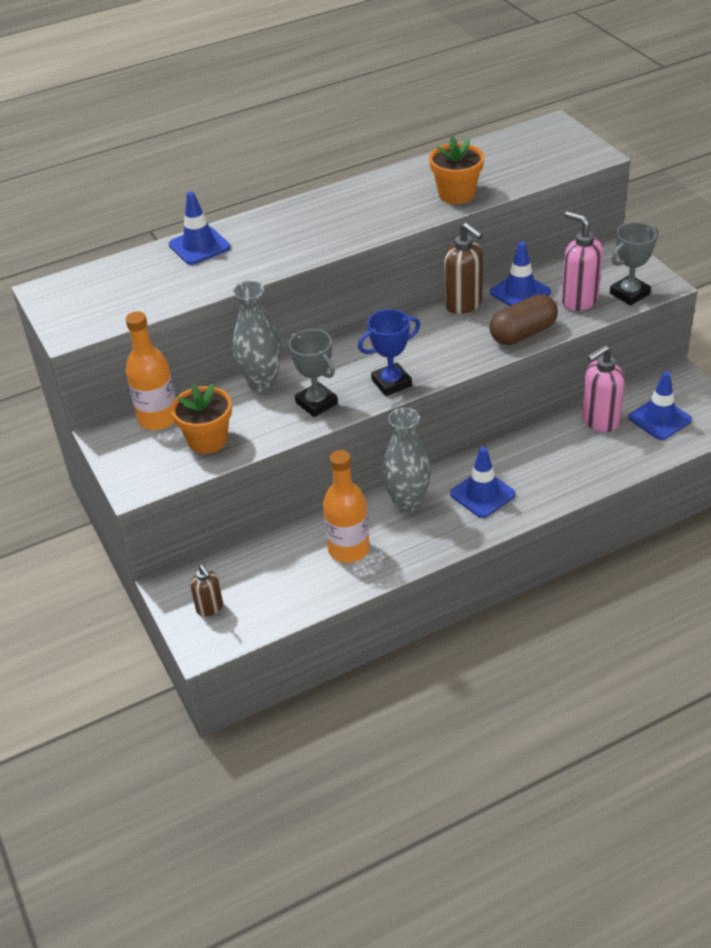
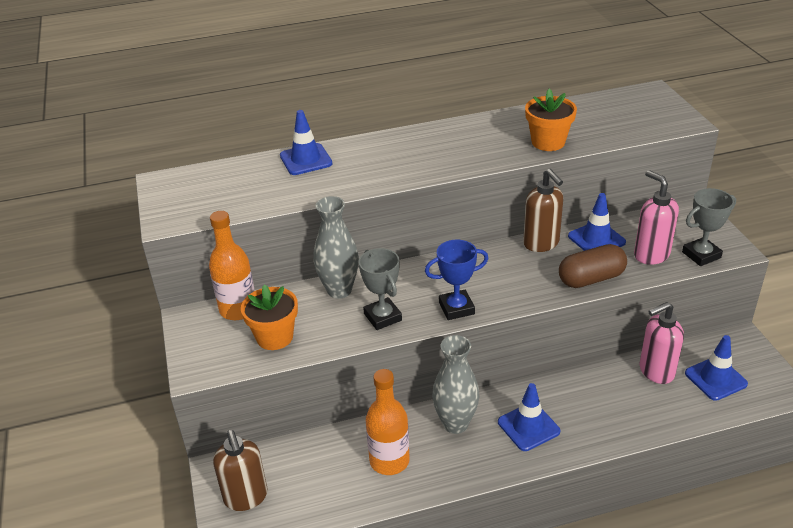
camera: 10 degrees right, 5 degrees down
brown soap dispenser [190,564,223,617] -> brown soap dispenser [213,430,268,511], size x1.65

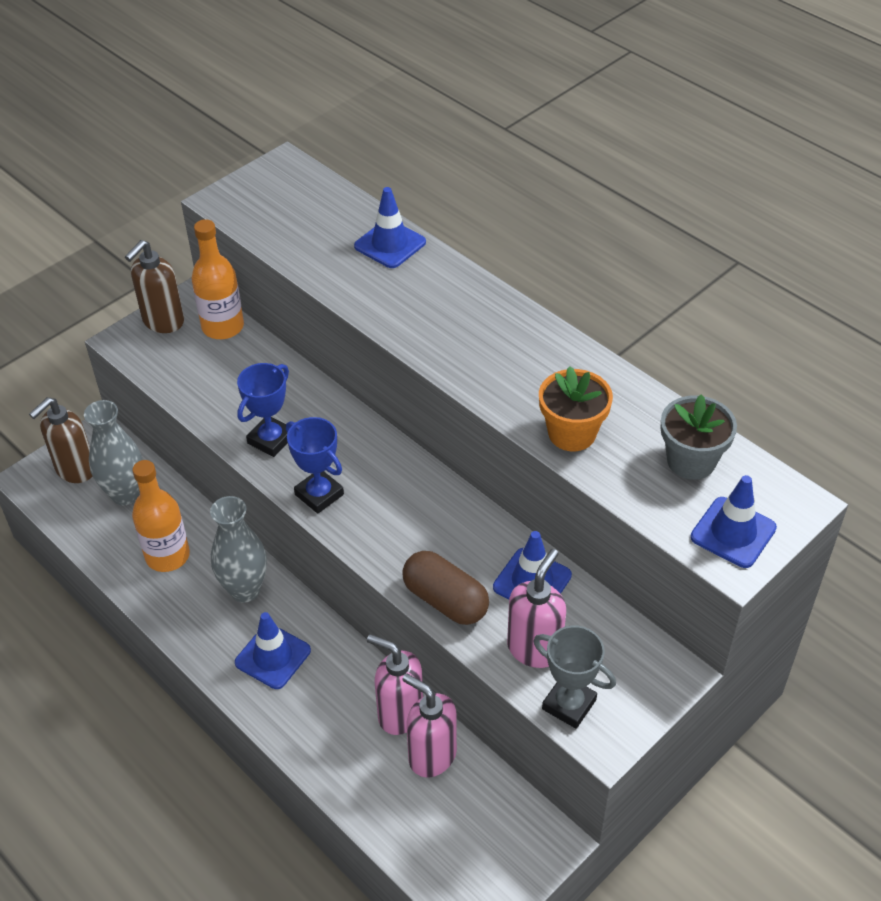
camera: 60 degrees right, 10 degrees up
orange flower pot [241,284,298,350] -> none
grey vase [313,196,359,299] -> grey vase moved to [84,400,143,505]
grey trophy [359,248,402,330] -> blue trophy [237,363,289,457]
brown soap dispenser [523,169,563,252] -> brown soap dispenser moved to [125,240,184,333]
blue traffic cone [685,335,748,401] -> blue traffic cone moved to [690,475,777,568]
none -> pink soap dispenser [367,634,423,735]
none -> grey flower pot [661,394,737,480]

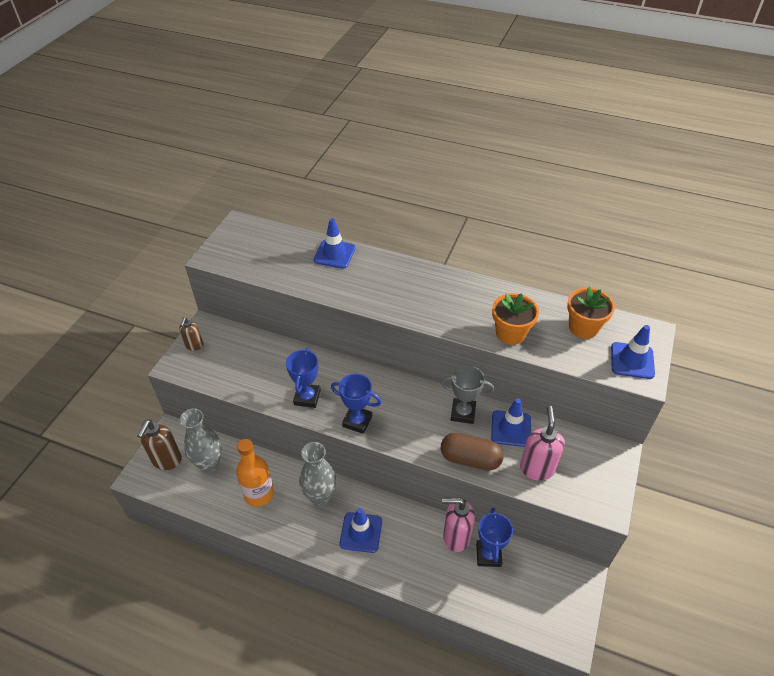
camera: 25 degrees left, 0 degrees up
brown soap dispenser [125,240,184,333] -> brown soap dispenser [179,317,203,351], size x0.61
orange bottle [192,219,244,339] -> none
pink soap dispenser [402,673,457,777] -> blue trophy [476,507,513,567]
grey trophy [533,625,616,729] -> grey trophy moved to [440,365,494,424]
grey flower pot [661,394,737,480] -> orange flower pot [567,287,615,339]

